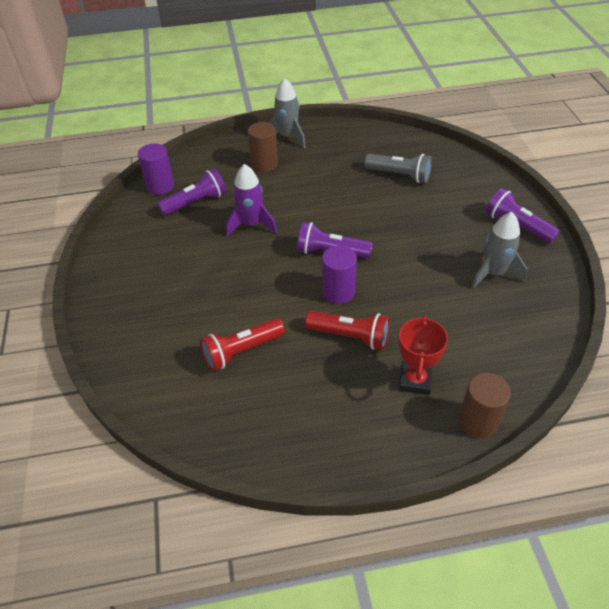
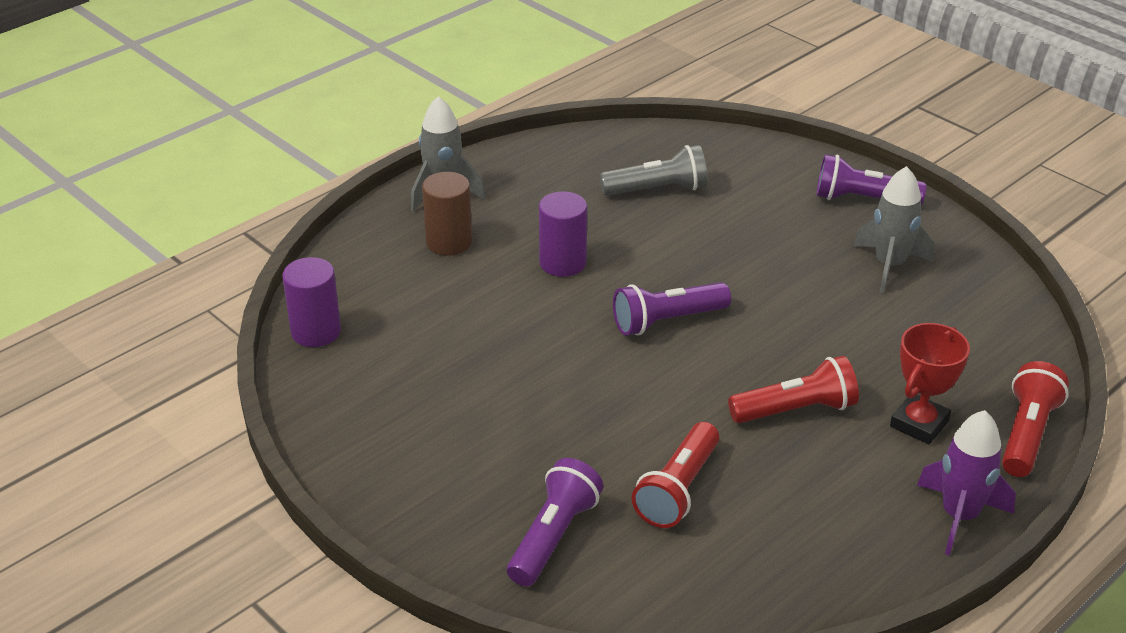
camera: 35 degrees left, 10 degrees down
purple flashlight [157,168,226,215] -> purple flashlight moved to [507,458,603,586]
purple rocket [226,164,277,236] -> purple rocket moved to [917,410,1016,556]
purple cylinder [322,246,357,304] -> purple cylinder moved to [539,191,587,277]
red trophy [399,315,448,395] -> red trophy turned 60 degrees clockwise [890,323,970,444]
brown cylinder [459,373,511,438] -> red flashlight [1002,361,1069,477]

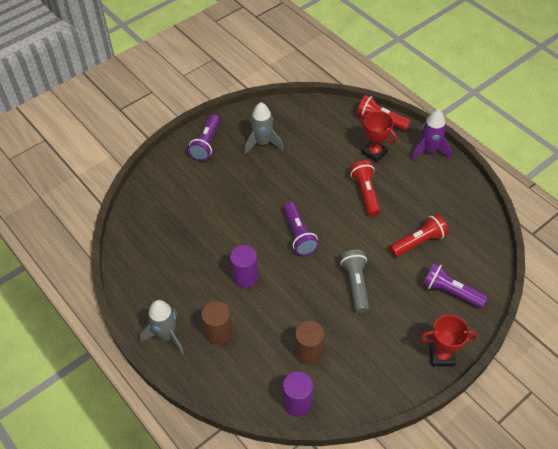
camera: 85 degrees left, 15 degrees up
grey flashlight [600,145,708,196] -> grey flashlight moved to [340,249,369,313]
red flashlight [632,422,719,528] -> red flashlight turned 60 degrees counterclockwise [389,214,449,257]
none -> brown cylinder [295,321,324,365]
none -> red trophy [421,315,477,367]

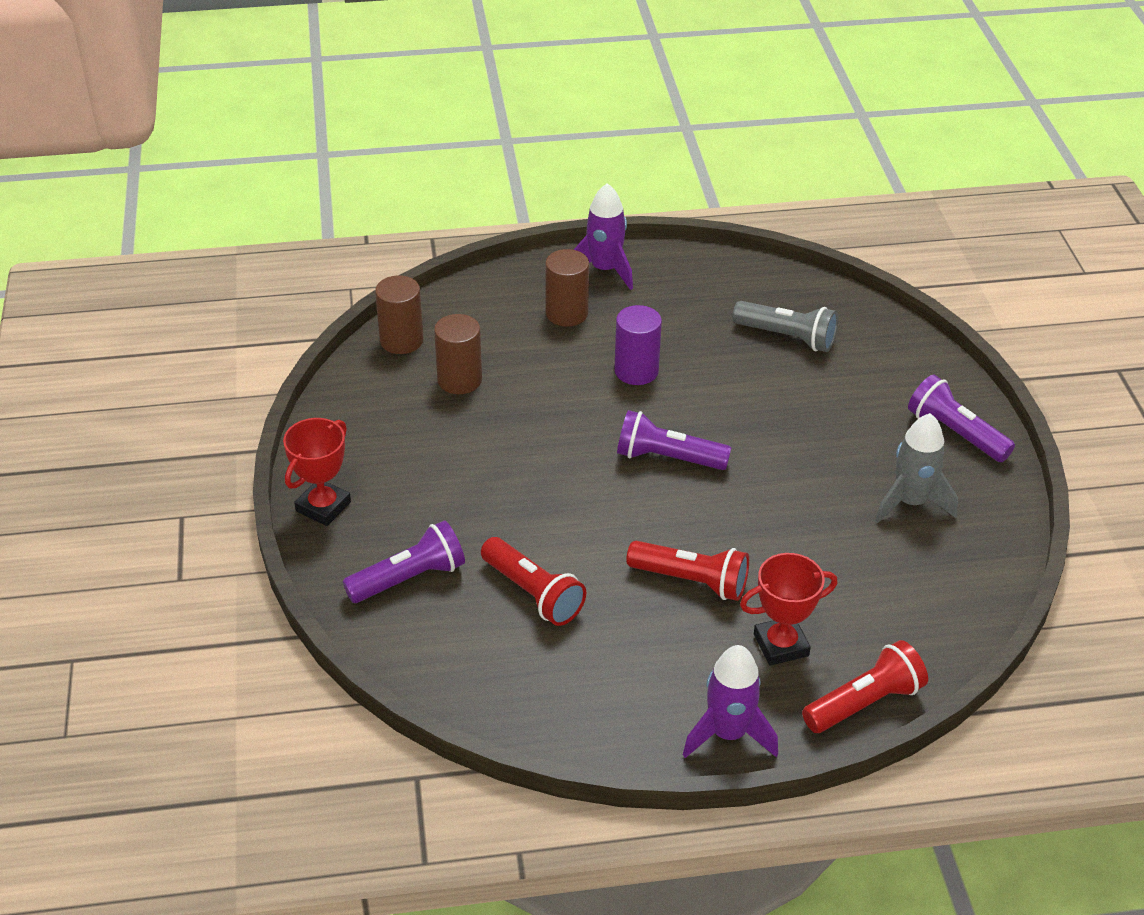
camera: 120 degrees right, 10 degrees down
grey rocket [140,300,184,354] -> purple rocket [574,183,633,290]
purple cylinder [283,371,313,417] -> brown cylinder [375,275,424,354]
grey flashlight [340,249,369,313] -> grey flashlight moved to [732,301,838,352]
red flashlight [389,214,449,257] -> red flashlight turned 45 degrees counterclockwise [481,537,586,626]

